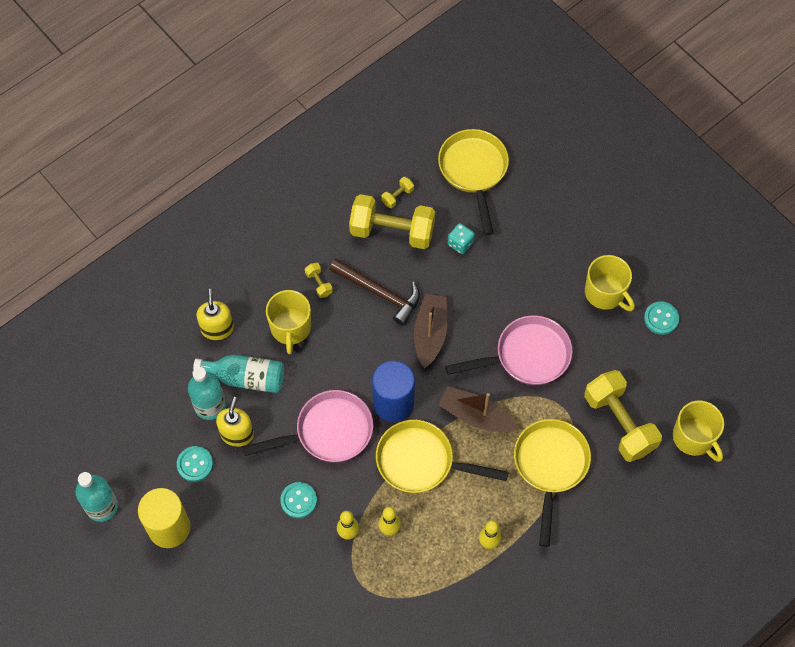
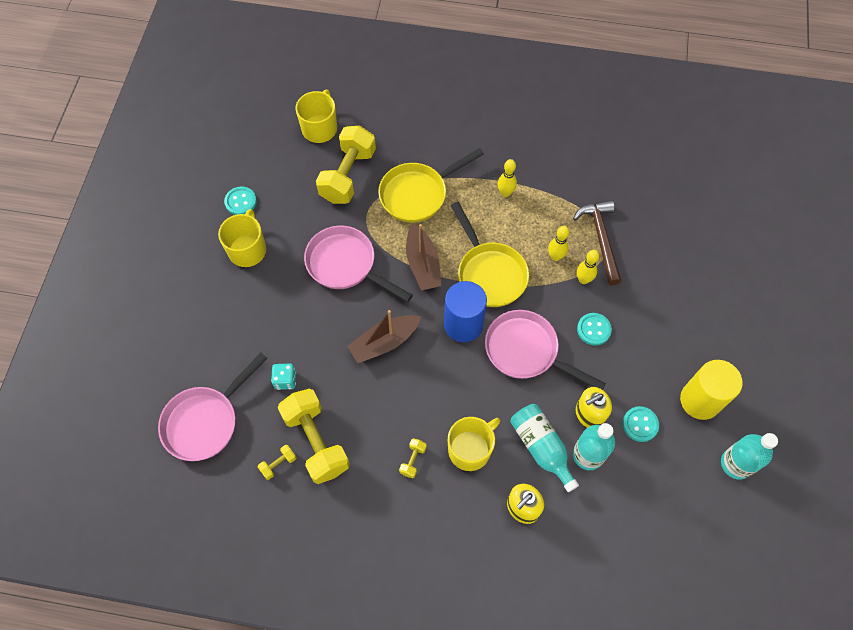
camera: 130 degrees left, 0 degrees up
brown hammer [329,259,420,326] -> brown hammer moved to [573,200,622,285]
yellow dumbbell [381,177,414,208] -> yellow dumbbell turned 45 degrees counterclockwise [258,445,297,480]
yellow pan [438,129,509,235] -> pink pan [158,353,268,461]

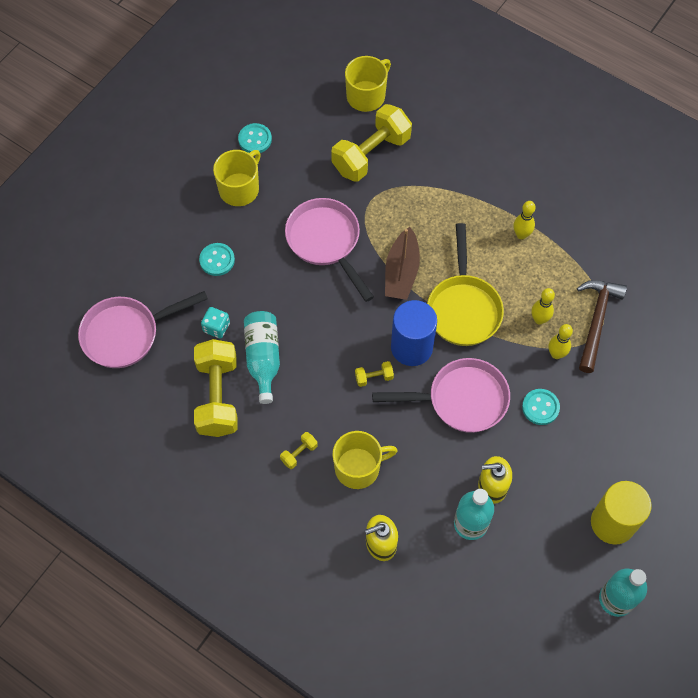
camera: 25 degrees right, 0 degrees up
yellow dumbbell [258,445,297,480] -> yellow dumbbell moved to [355,361,394,387]
brown boat [347,310,421,363] -> none
yellow pan [378,148,484,223] -> none
pink pan [485,310,606,390] -> pink pan turned 120 degrees clockwise [372,358,510,433]
turquoise bottle [510,404,579,492] -> turquoise bottle moved to [244,311,280,404]
turquoise button [623,406,659,442] -> turquoise button moved to [199,243,235,276]

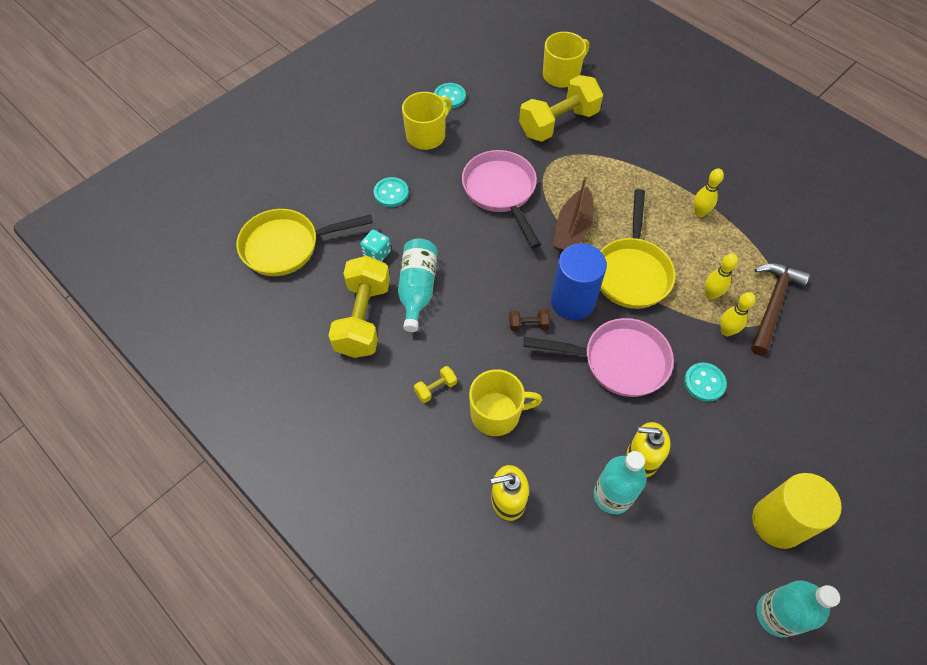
camera: 10 degrees right, 5 degrees down
pink pan [78,291,208,368] -> yellow pan [237,209,373,276]
yellow dumbbell [355,361,394,387] -> brown dumbbell [509,309,550,331]

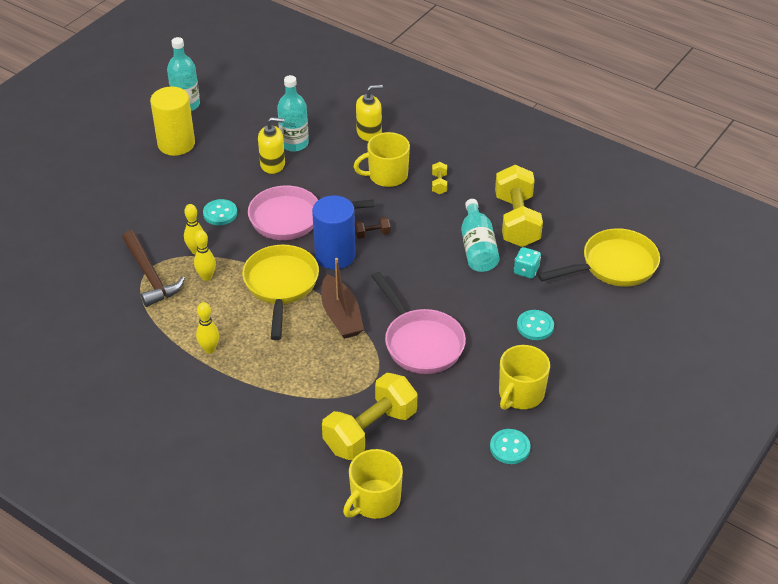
camera: 170 degrees right, 15 degrees down
yellow dumbbell [414,366,457,403] -> yellow dumbbell turned 45 degrees counterclockwise [432,162,447,194]
brown boat [553,174,594,251] -> brown boat turned 150 degrees clockwise [321,258,364,339]
brown hammer [751,263,810,355] -> brown hammer turned 45 degrees counterclockwise [122,230,185,307]

